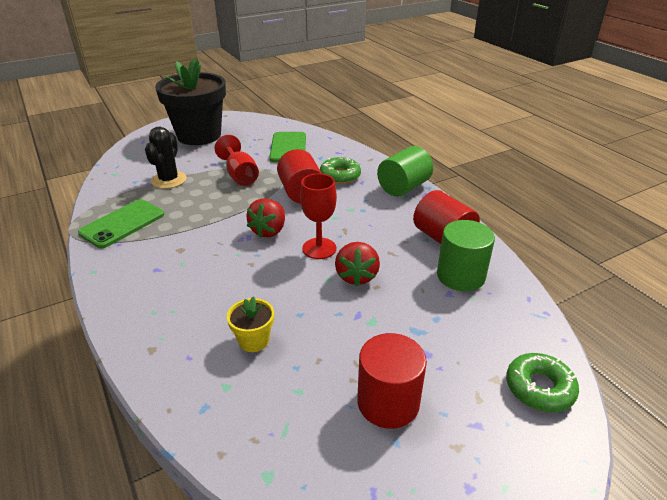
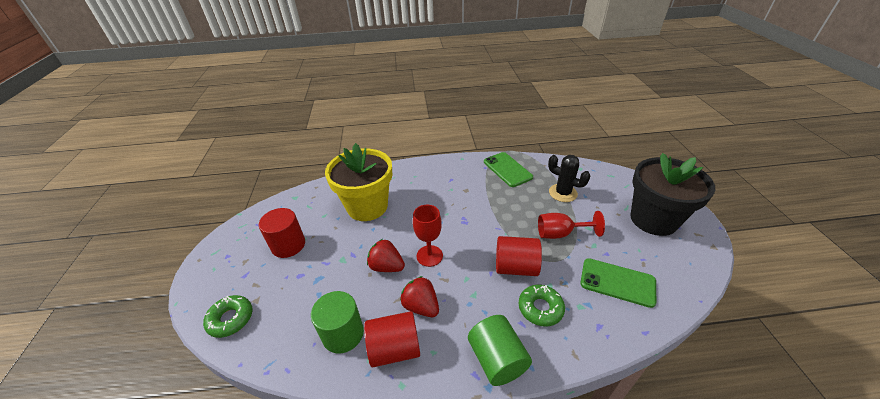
camera: 115 degrees right, 5 degrees up
yellow flower pot [227,296,274,352] -> yellow flower pot [325,143,392,221], size x2.44
red strawberry [246,198,285,238] -> red strawberry moved to [400,276,439,317]

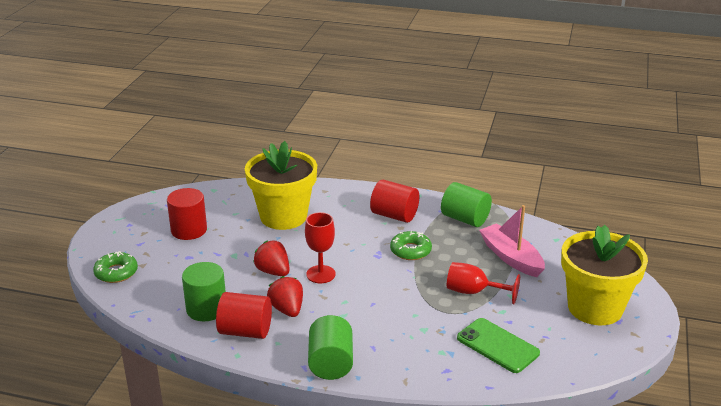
camera: 20 degrees right, 10 degrees down
green phone [484,152,533,187] -> green cylinder [441,182,492,227]
red cylinder [496,236,542,276] -> red cylinder moved to [370,180,419,223]
green donut [519,285,565,326] -> green donut moved to [390,231,432,260]
black cactus [548,155,590,202] -> pink boat [479,205,545,277]
black flower pot [630,153,715,236] -> yellow flower pot [561,225,648,325]

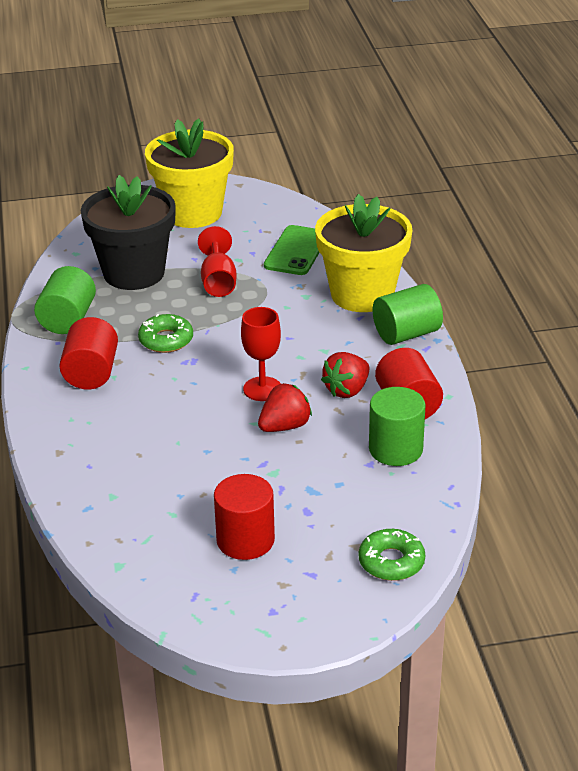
camera: 115 degrees left, 5 degrees up
yellow flower pot [245,141,317,230] -> yellow flower pot moved to [315,194,412,312]
red strawberry [253,241,290,276] -> red strawberry turned 150 degrees counterclockwise [258,383,312,432]
pink boat [479,205,545,277] -> black flower pot [81,175,176,290]

